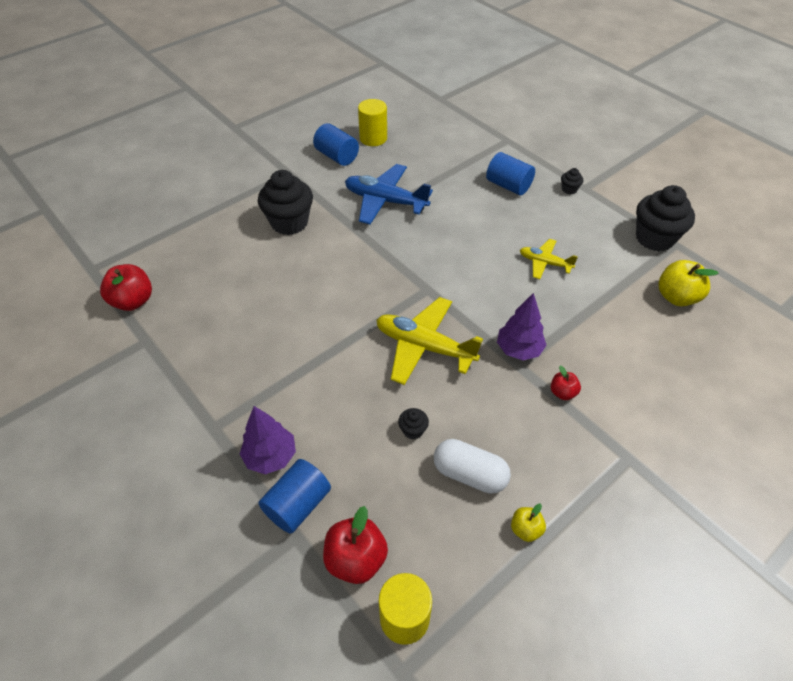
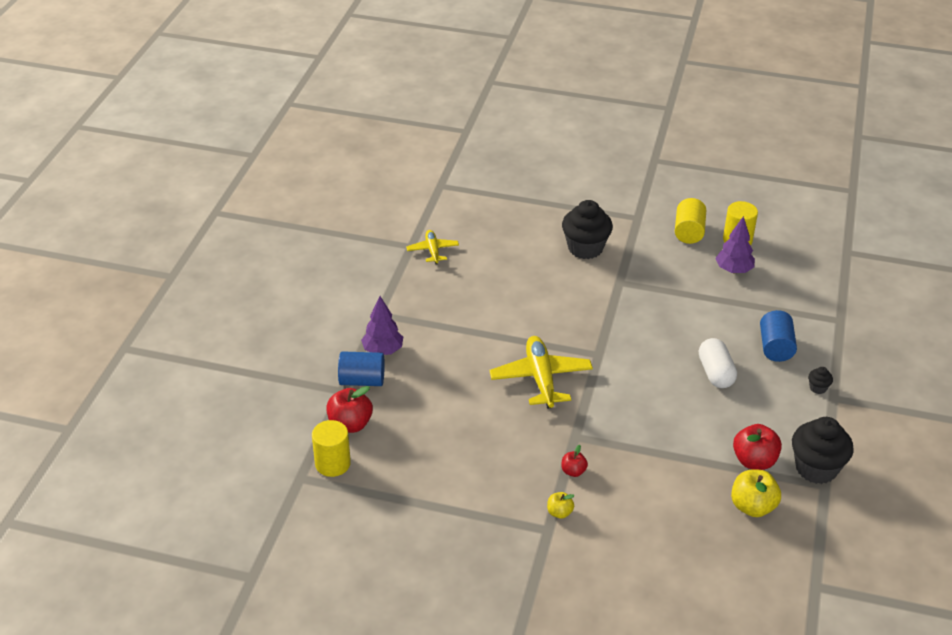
camera: 55 degrees right, 10 degrees down
red apple [100,264,152,311] -> red apple moved to [733,424,782,470]
blue cylinder [313,123,359,166] -> yellow cylinder [675,198,706,244]
blue plane [345,164,433,225] -> none
black cupcake [398,408,429,440] -> none
white capsule [434,439,511,494] -> white capsule moved to [699,338,737,388]
purple tree [497,293,546,360] -> purple tree moved to [715,216,755,273]
yellow apple [511,504,546,542] -> yellow apple moved to [547,492,574,519]
yellow plane [520,239,578,279] -> yellow plane moved to [406,230,459,264]

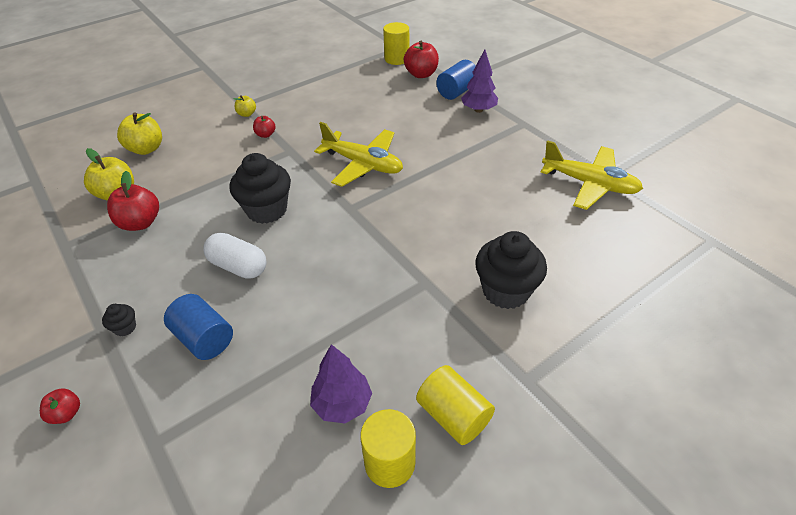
camera: 130 degrees right, 5 degrees up
yellow plane [406,230,459,264] -> yellow plane [540,140,643,210], size x1.76
black cupcake [792,417,854,484] -> black cupcake moved to [230,153,291,224]
none -> red apple [40,388,80,424]
none -> yellow apple [117,112,162,155]

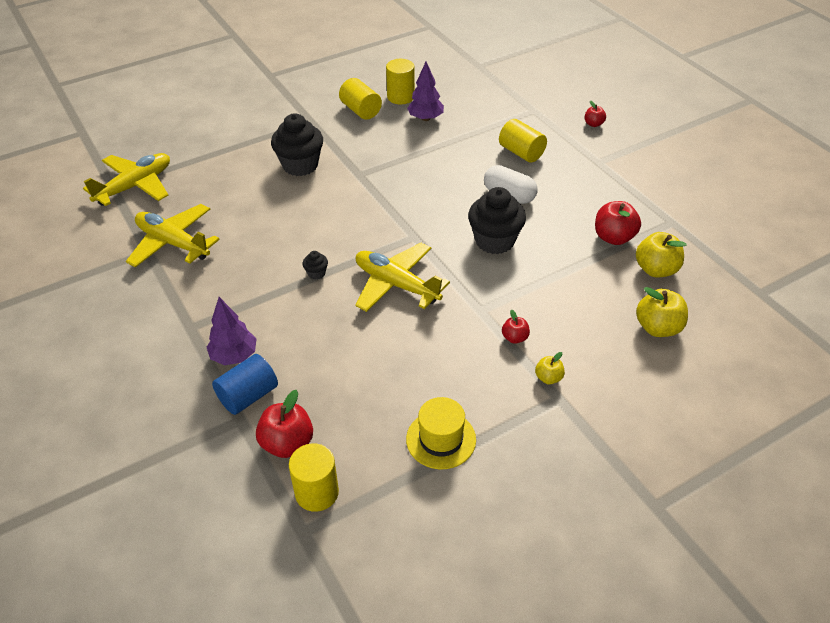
camera: 175 degrees left, 0 degrees up
black cupcake [102,304,136,336] -> black cupcake moved to [303,251,328,280]
blue cylinder [164,294,233,360] -> yellow cylinder [499,119,547,163]
none -> yellow plane [83,153,170,206]
none -> yellow hat [406,397,476,469]

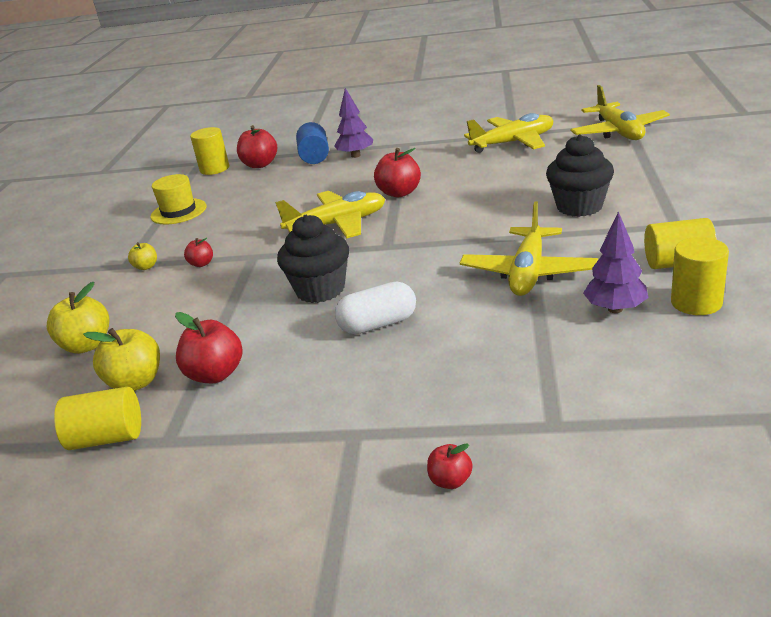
camera: 130 degrees right, 15 degrees down
black cupcake [303,251,328,280] -> red apple [374,148,421,197]
yellow cylinder [499,119,547,163] -> yellow cylinder moved to [54,387,141,450]
none -> yellow plane [460,201,598,296]

